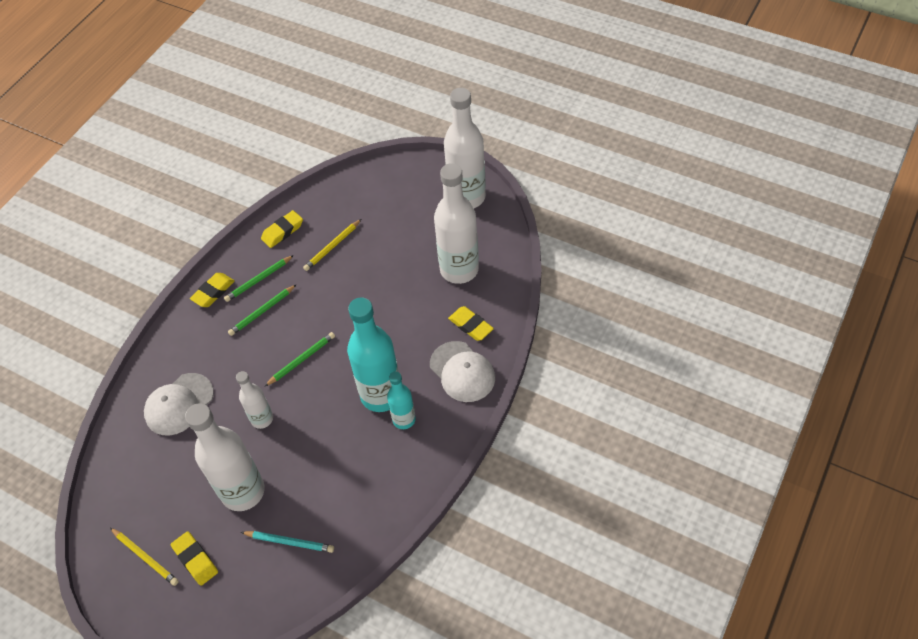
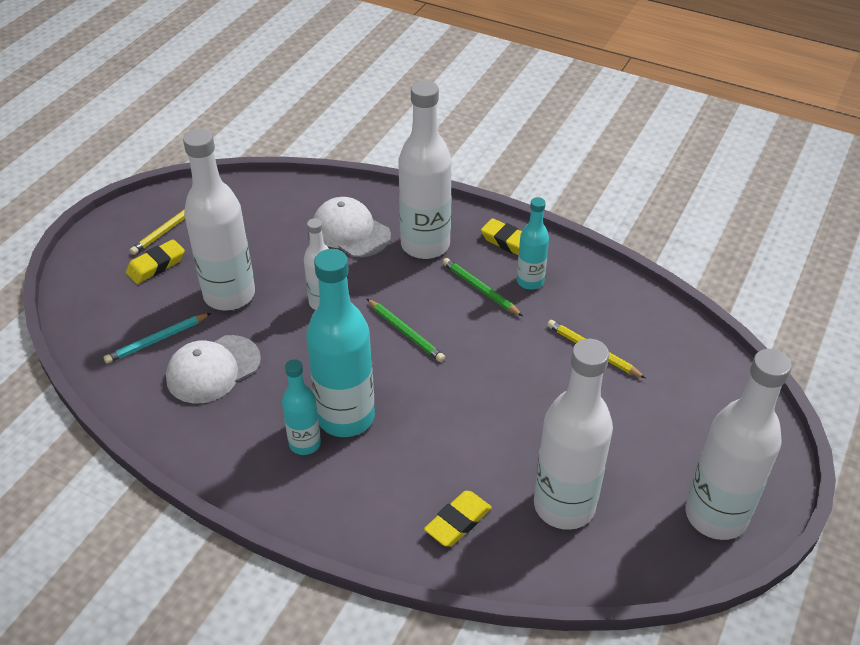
camera: 85 degrees right, 10 degrees down
green pencil [224,255,294,302] -> turquoise bottle [517,197,549,290]
turquoise pencil [241,531,334,553] -> turquoise pencil turned 45 degrees clockwise [104,313,211,363]
yellow eraser [261,210,303,248] -> none
white cap [430,341,495,402] -> white cap moved to [166,335,261,403]
none -> white bottle [398,81,452,259]

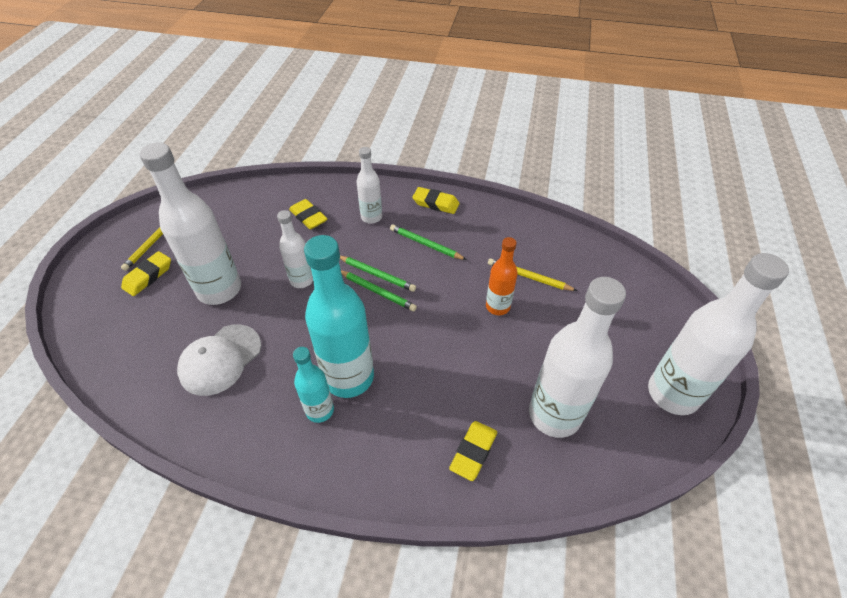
camera: 15 degrees left, 5 degrees up
turquoise pencil [104,313,211,363] -> none
white cap [313,197,391,257] -> yellow eraser [289,199,328,229]
white bottle [398,81,452,259] -> white bottle [357,147,382,224], size x0.54
turquoise bottle [517,197,549,290] -> none
none -> green pencil [340,256,416,292]
none -> orange bottle [486,237,518,315]

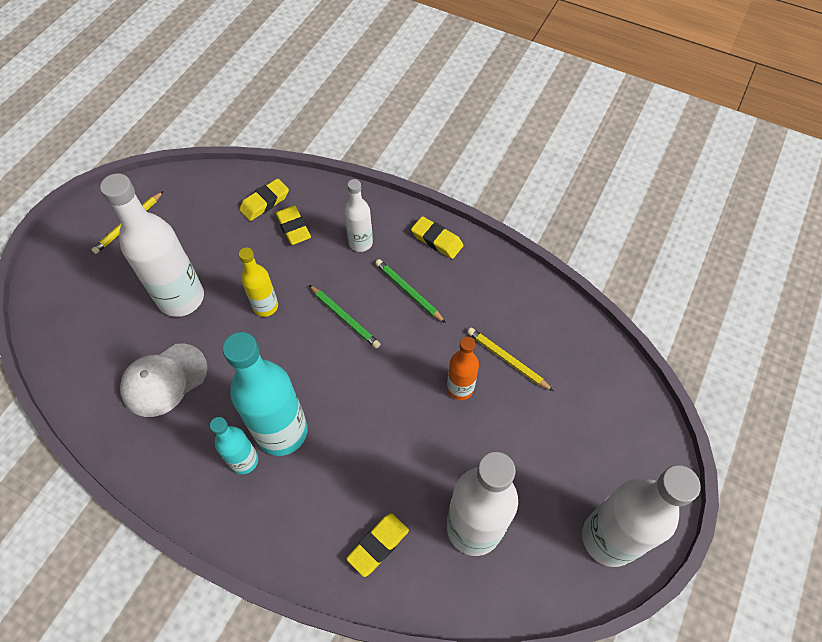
camera: 15 degrees right, 10 degrees up
yellow eraser [121,251,171,296] -> yellow eraser moved to [239,178,289,221]
white bottle [277,210,313,288] -> yellow bottle [239,247,278,317]
green pencil [341,270,417,311] -> none

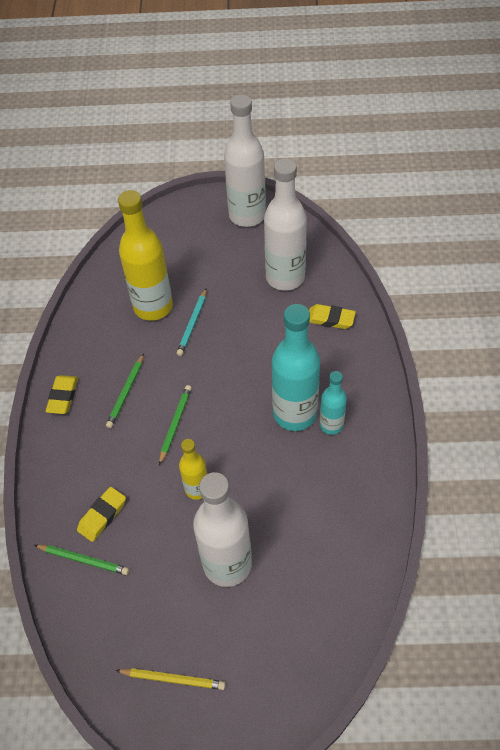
camera: 115 degrees left, 5 degrees down
white cap [120,343,208,417] -> none
yellow eraser [239,178,289,221] -> green pencil [34,545,129,575]
white bottle [344,179,373,252] -> none
orange bottle [447,337,479,400] -> turquoise pencil [177,288,207,356]
yellow pencil [467,328,553,391] -> yellow bottle [118,190,173,321]

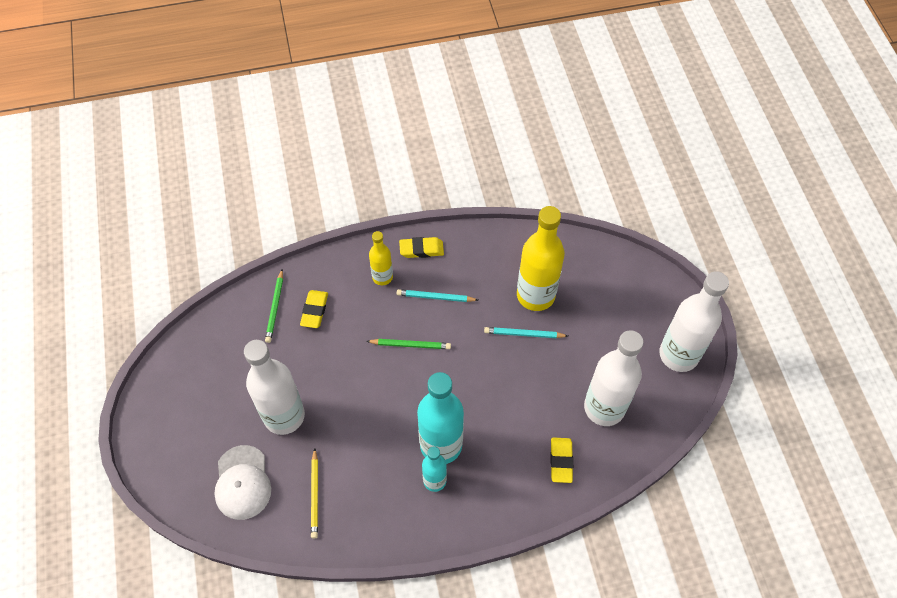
camera: 75 degrees right, 5 degrees up
yellow eraser [77,487,126,542] -> yellow eraser turned 75 degrees clockwise [300,290,328,328]
green pencil [106,353,144,428] -> turquoise pencil [397,289,478,302]
yellow pencil [115,668,226,690] -> yellow pencil moved to [311,448,318,539]
yellow bottle [179,439,208,500] -> yellow bottle moved to [369,231,393,285]
none -> white cap [215,445,271,520]

